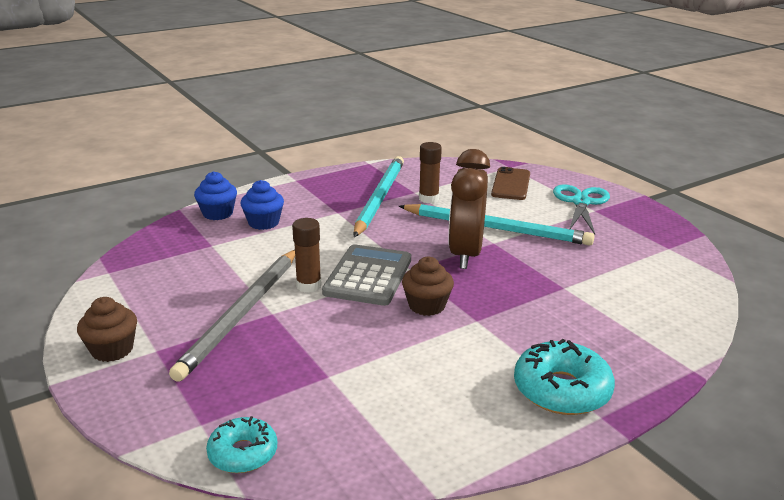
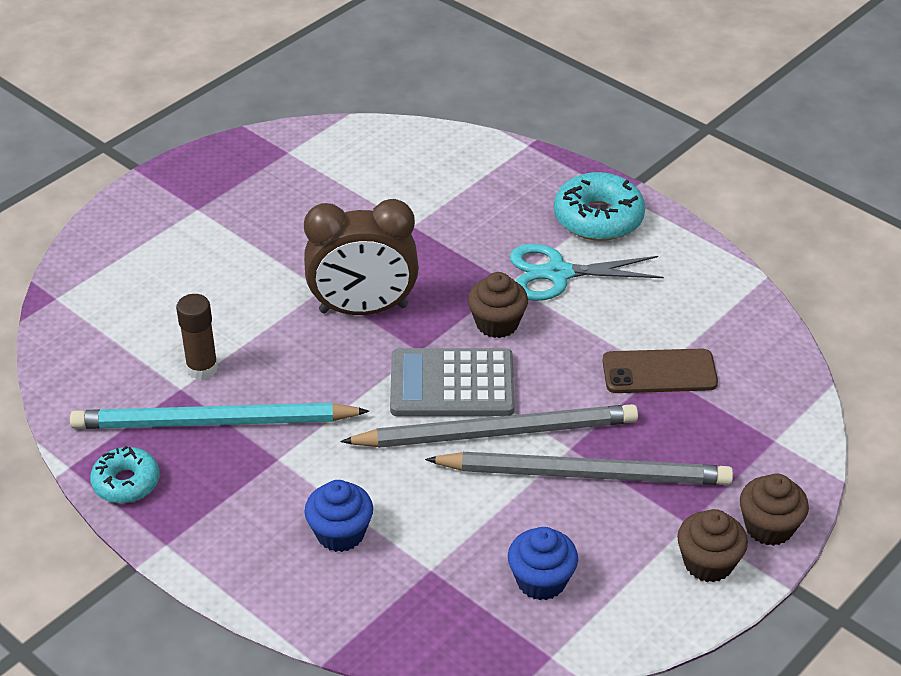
camera: 105 degrees left, 15 degrees up
blue cupcake [194,171,237,220] -> blue cupcake moved to [508,527,578,600]
turquoise donut [206,416,277,473] -> turquoise donut moved to [90,446,159,503]
brown glue stick [292,218,321,293] -> grey pencil [340,404,638,448]
turquoise pencil [399,204,595,246] -> none
brown phone [491,167,530,200] -> brown phone moved to [602,349,718,393]
turquoise scissors [553,184,610,234] -> turquoise scissors moved to [510,244,664,301]
none -> brown cupcake [740,474,809,546]

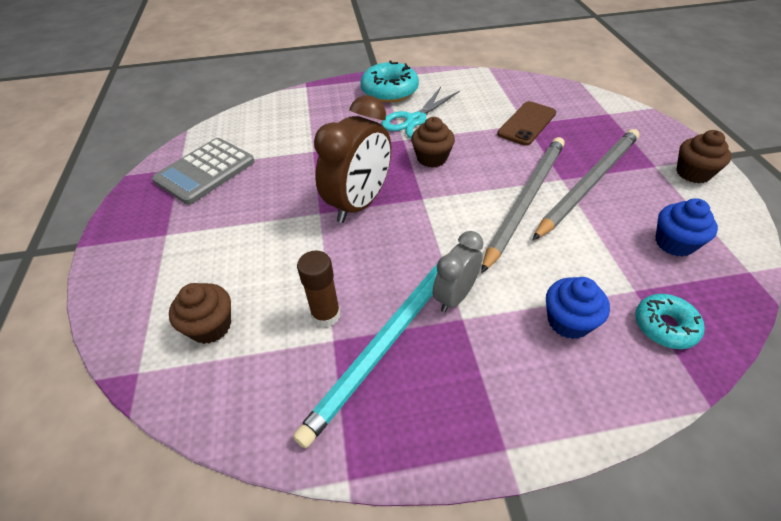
camera: 50 degrees left, 5 degrees up
turquoise donut [90,446,159,503] -> turquoise donut moved to [635,294,705,349]
grey calculator [390,348,515,417] -> grey calculator moved to [152,138,255,205]
brown cupcake [740,474,809,546] -> brown cupcake moved to [169,283,231,344]
none -> grey clock [432,231,484,313]

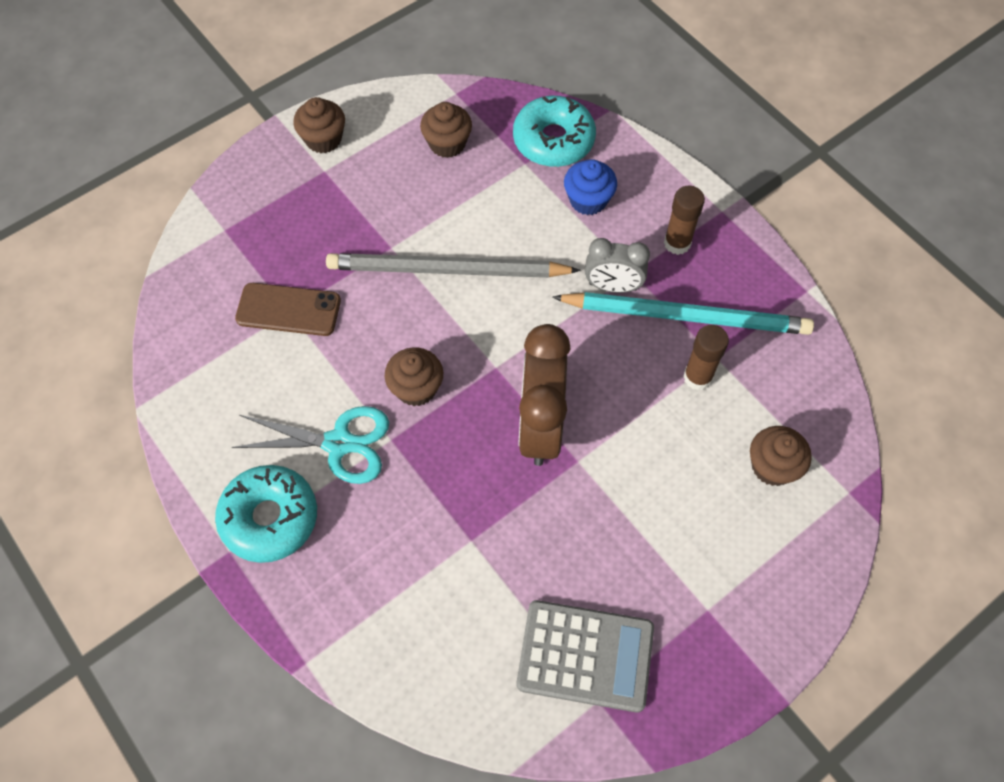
camera: 120 degrees left, 15 degrees up
brown clock [314,95,391,223] -> brown clock turned 90 degrees counterclockwise [518,324,571,466]
grey pencil [533,129,639,240] -> none
turquoise donut [635,294,705,349] -> turquoise donut [513,96,596,167], size x1.57
blue cupcake [655,198,718,257] -> brown cupcake [420,102,472,158]
none -> brown glue stick [664,186,705,255]

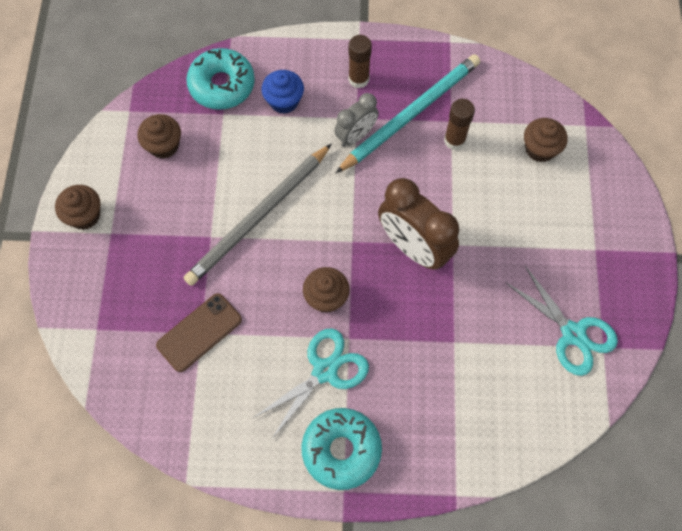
camera: 50 degrees left, 5 degrees up
grey calculator [517,600,654,713] -> turquoise scissors [506,266,618,376]

